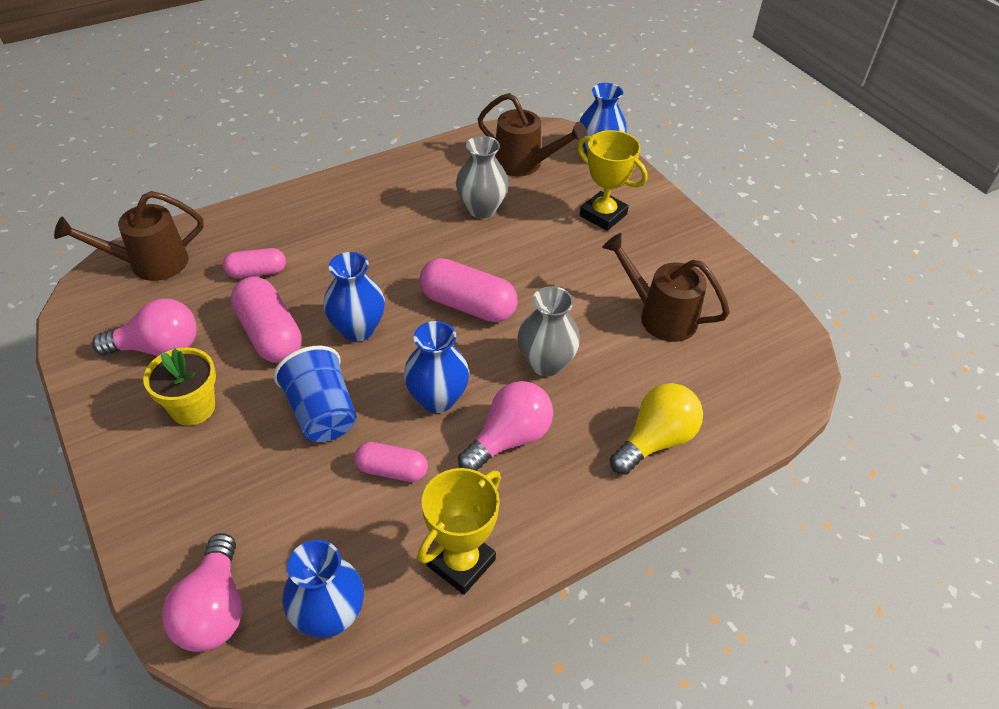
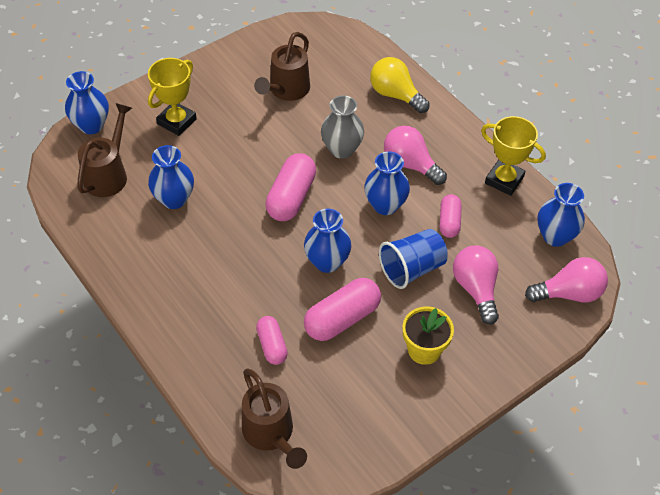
camera: 95 degrees left, 5 degrees up
pink light bulb [92,298,197,356] -> pink light bulb moved to [453,246,499,325]
grey vase [456,136,509,218] -> blue vase [148,145,194,209]

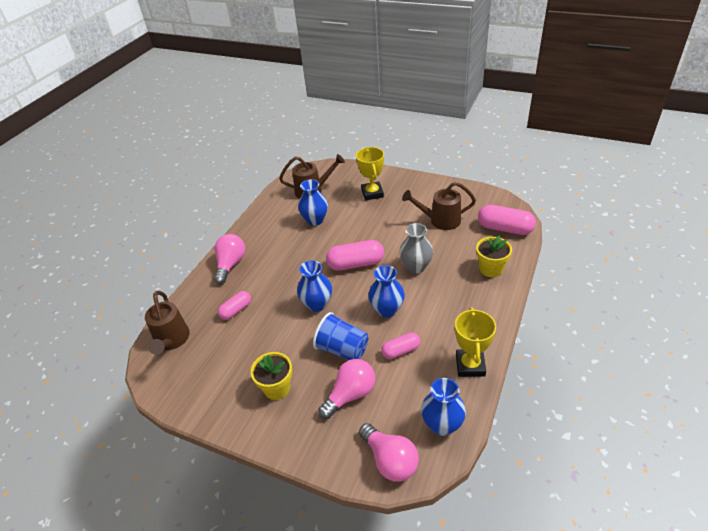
camera: 65 degrees right, 10 degrees down
blue vase [65,71,109,134] -> none
yellow trophy [148,58,197,136] -> yellow trophy turned 75 degrees clockwise [356,147,384,201]
brown watering can [242,368,307,469] -> brown watering can turned 45 degrees counterclockwise [145,291,190,355]
pink capsule [304,278,381,341] -> pink capsule moved to [478,205,536,235]
yellow light bulb [370,57,430,113] -> yellow flower pot [476,235,512,277]
pink light bulb [384,126,447,185] -> pink light bulb moved to [214,234,245,284]

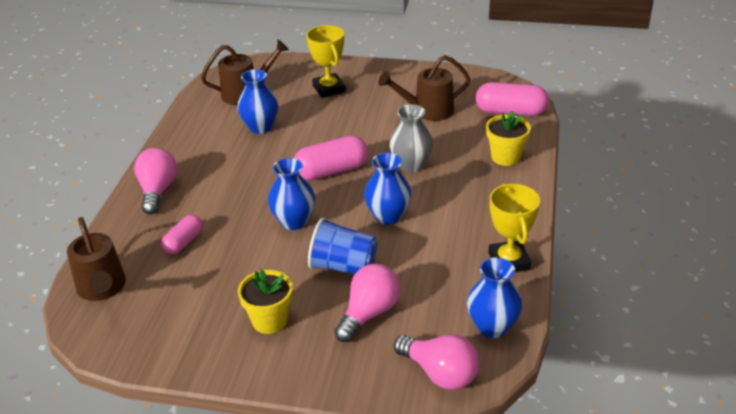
camera: 15 degrees left, 5 degrees down
pink capsule [381,332,420,359] -> none

